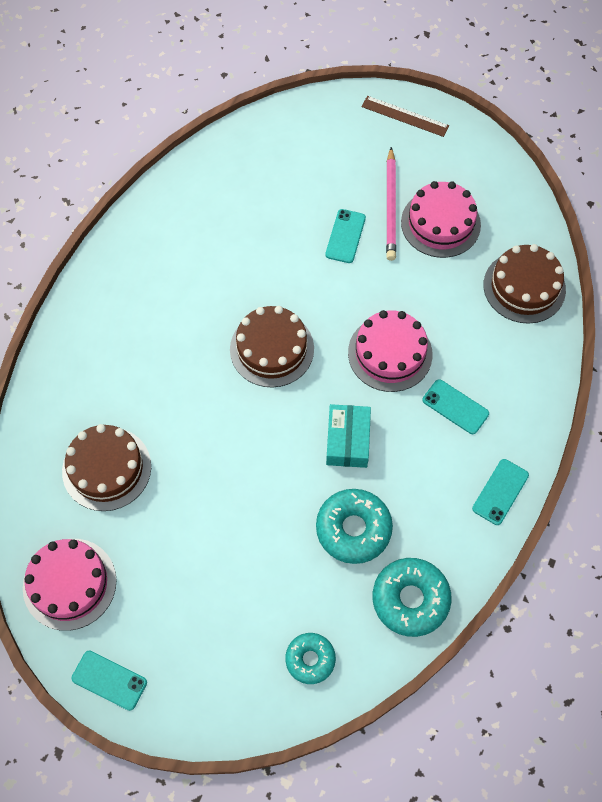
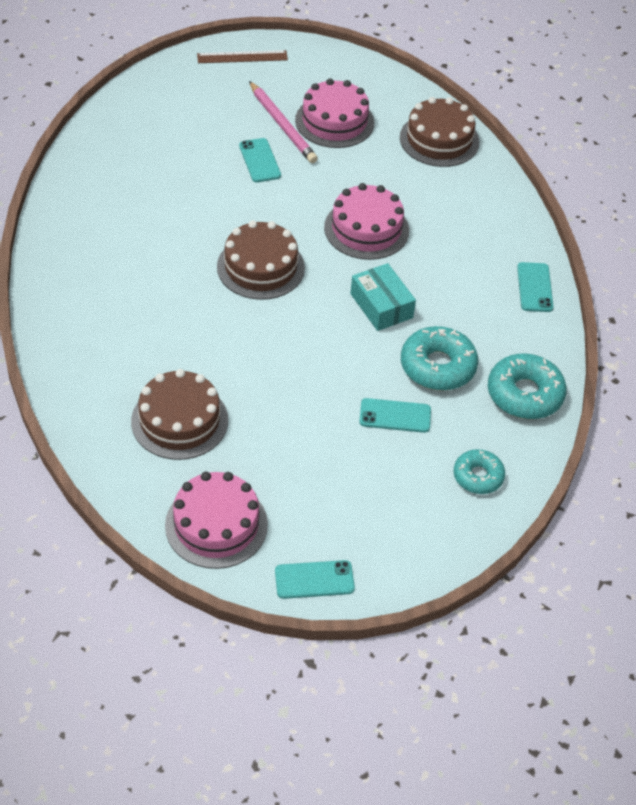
camera: 35 degrees left, 15 degrees down
turquoise phone [422,379,489,434] -> turquoise phone moved to [359,398,431,433]

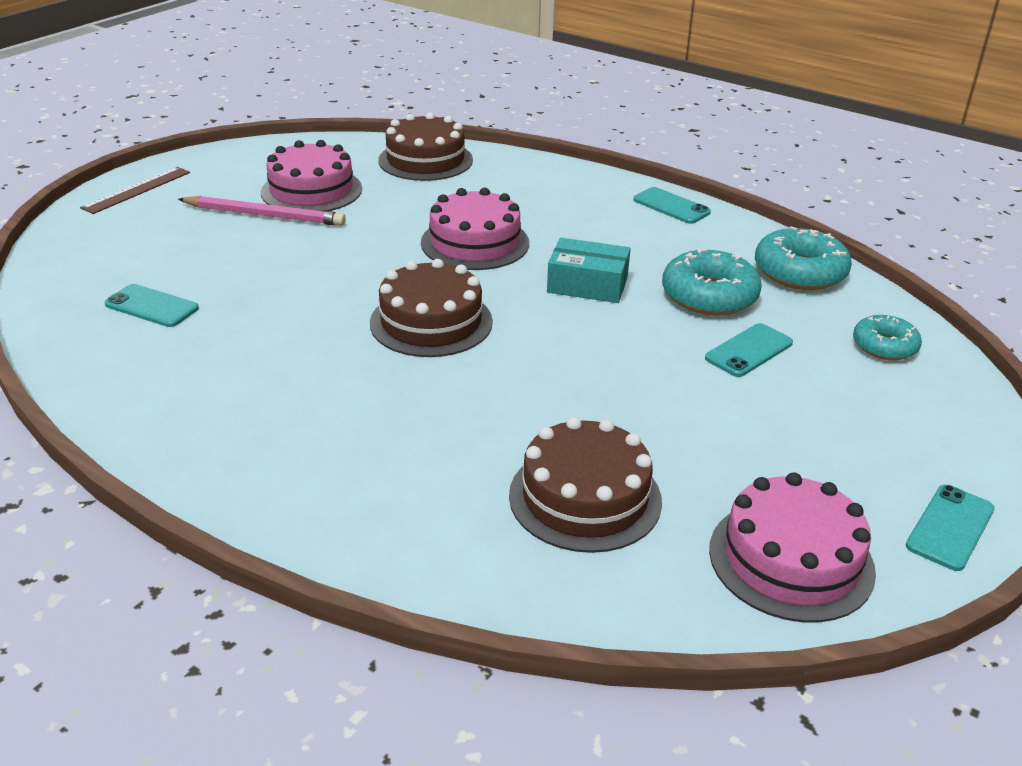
camera: 45 degrees left, 15 degrees down
turquoise phone [239,138,281,182] -> turquoise phone moved to [105,284,199,327]

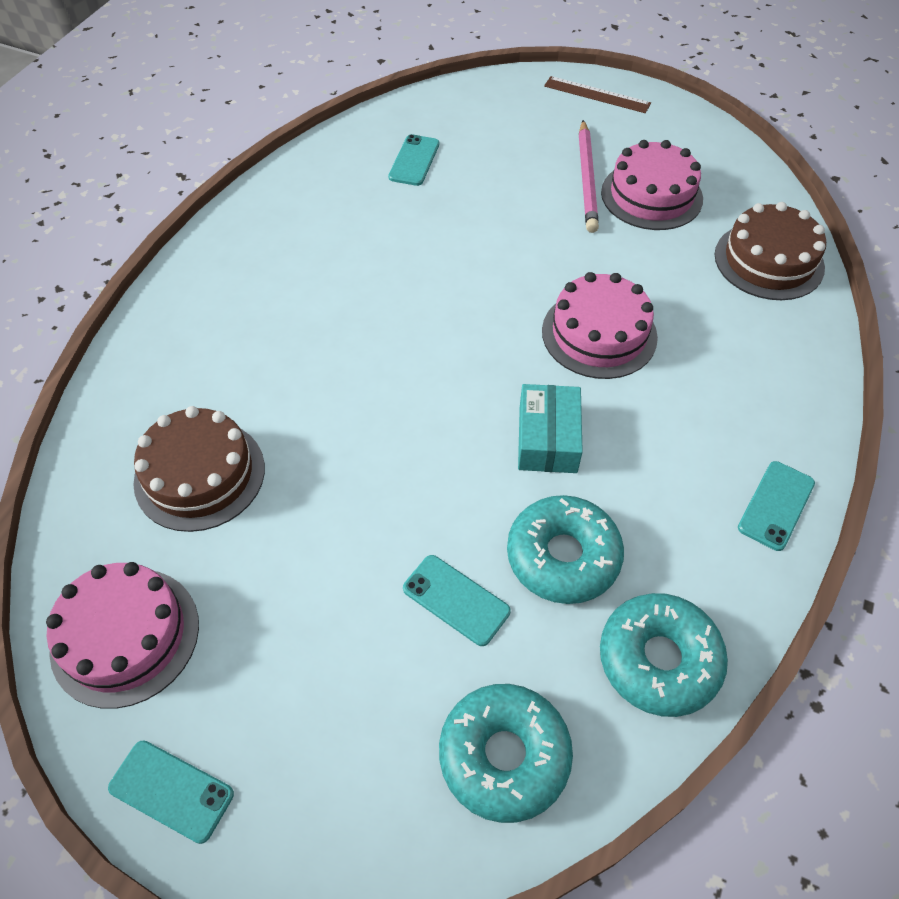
camera: 80 degrees right, 20 degrees up
brown cake [370,259,493,357] -> none
turquoise donut [853,315,922,360] -> turquoise donut [439,684,573,823], size x1.59

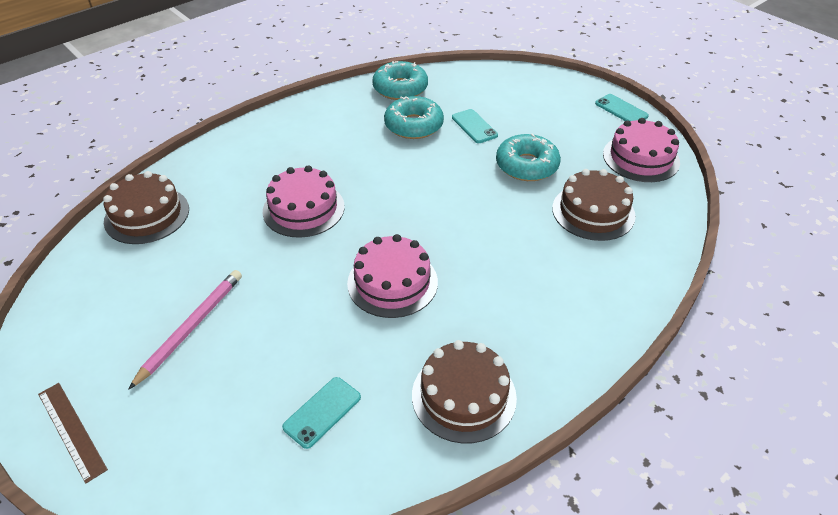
camera: 155 degrees left, 10 degrees down
turquoise donut [439,684,573,823] -> turquoise donut moved to [496,134,561,181]
turquoise box [518,384,583,473] -> none
pink cake [601,140,703,230] -> pink cake moved to [347,234,438,318]
turquoise phone [738,461,815,551] -> none
none -> brown cake [412,340,517,443]

